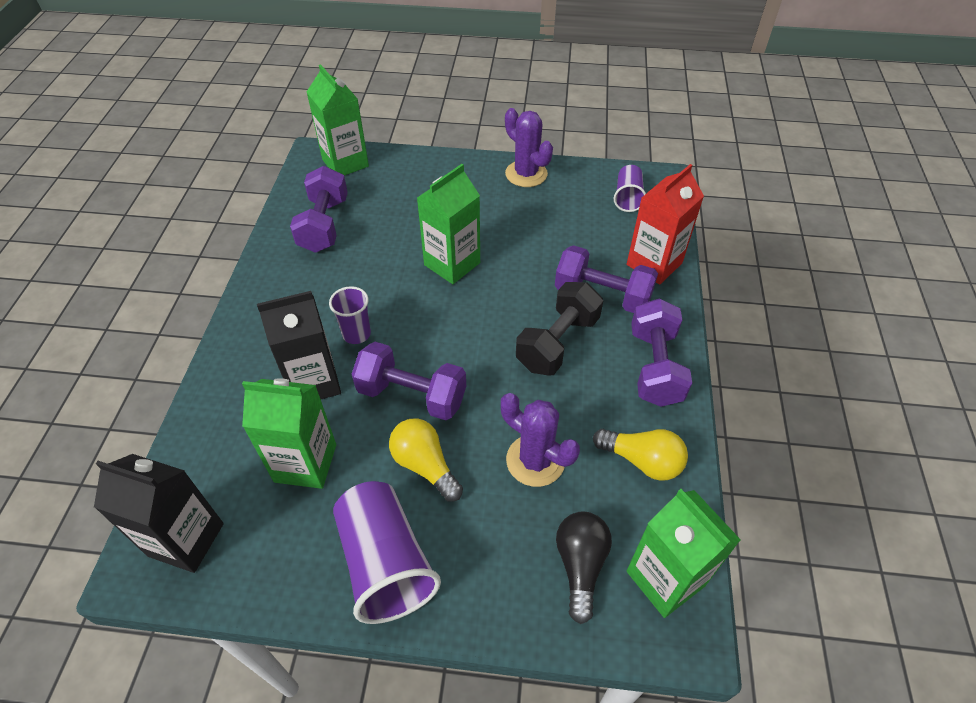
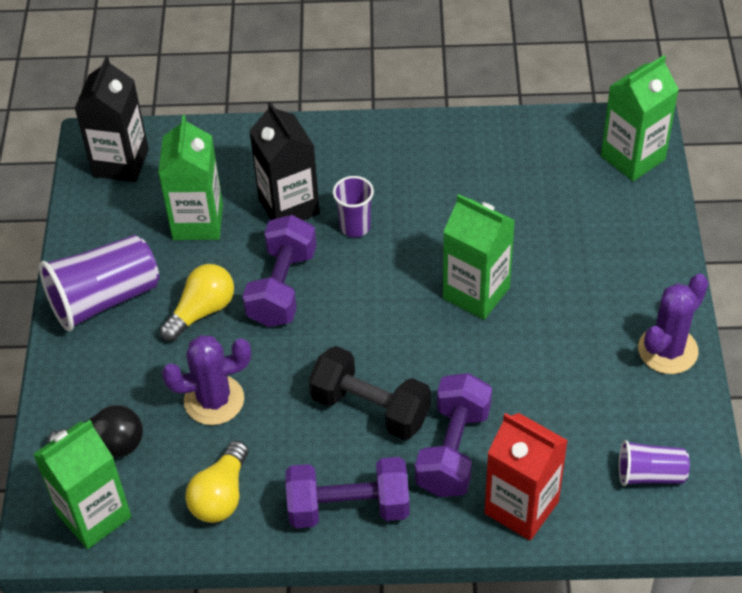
camera: 85 degrees right, 0 degrees up
purple dumbbell [290,166,348,253] -> none
purple cactus [501,393,580,487] -> purple cactus turned 45 degrees clockwise [162,335,251,425]

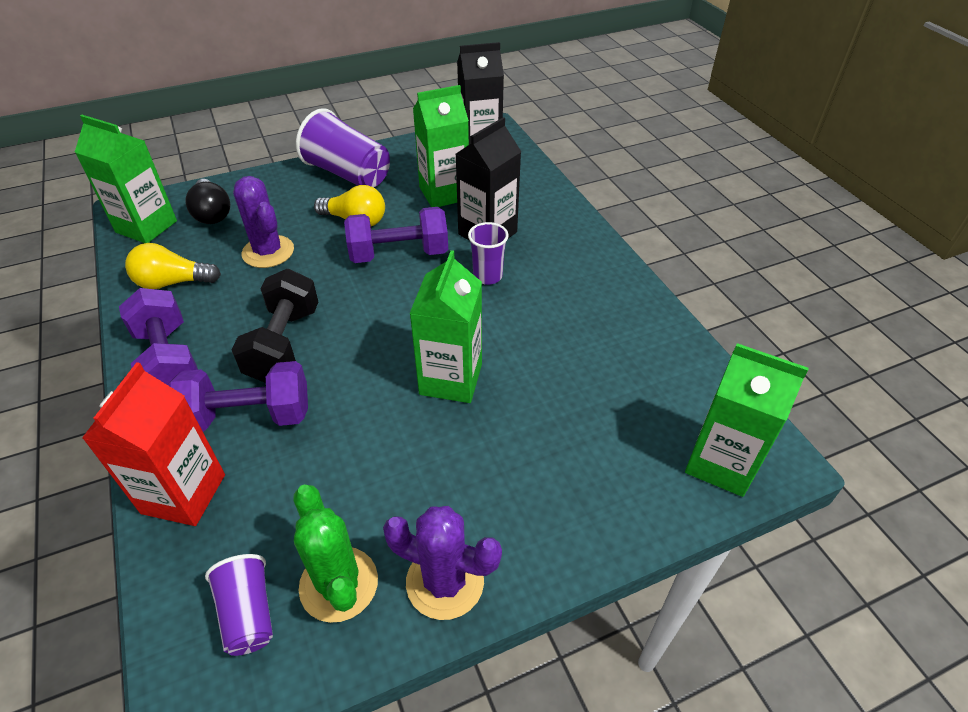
camera: 65 degrees right, 5 degrees down
none -> green cactus [293,485,378,623]

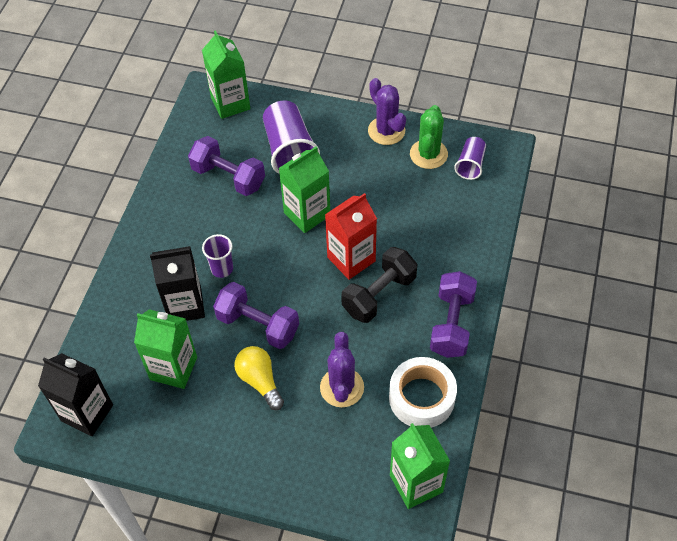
camera: 140 degrees left, 10 degrees up
red carton [82,362,225,526] -> red carton moved to [325,193,377,280]
yellow light bulb [125,243,221,289] -> white tape [389,357,457,428]
purple dumbbell [168,361,308,432] -> purple dumbbell moved to [188,136,265,196]
black light bulb [185,179,230,224] -> none
purple cup [296,108,390,188] -> purple cup moved to [263,100,320,174]

